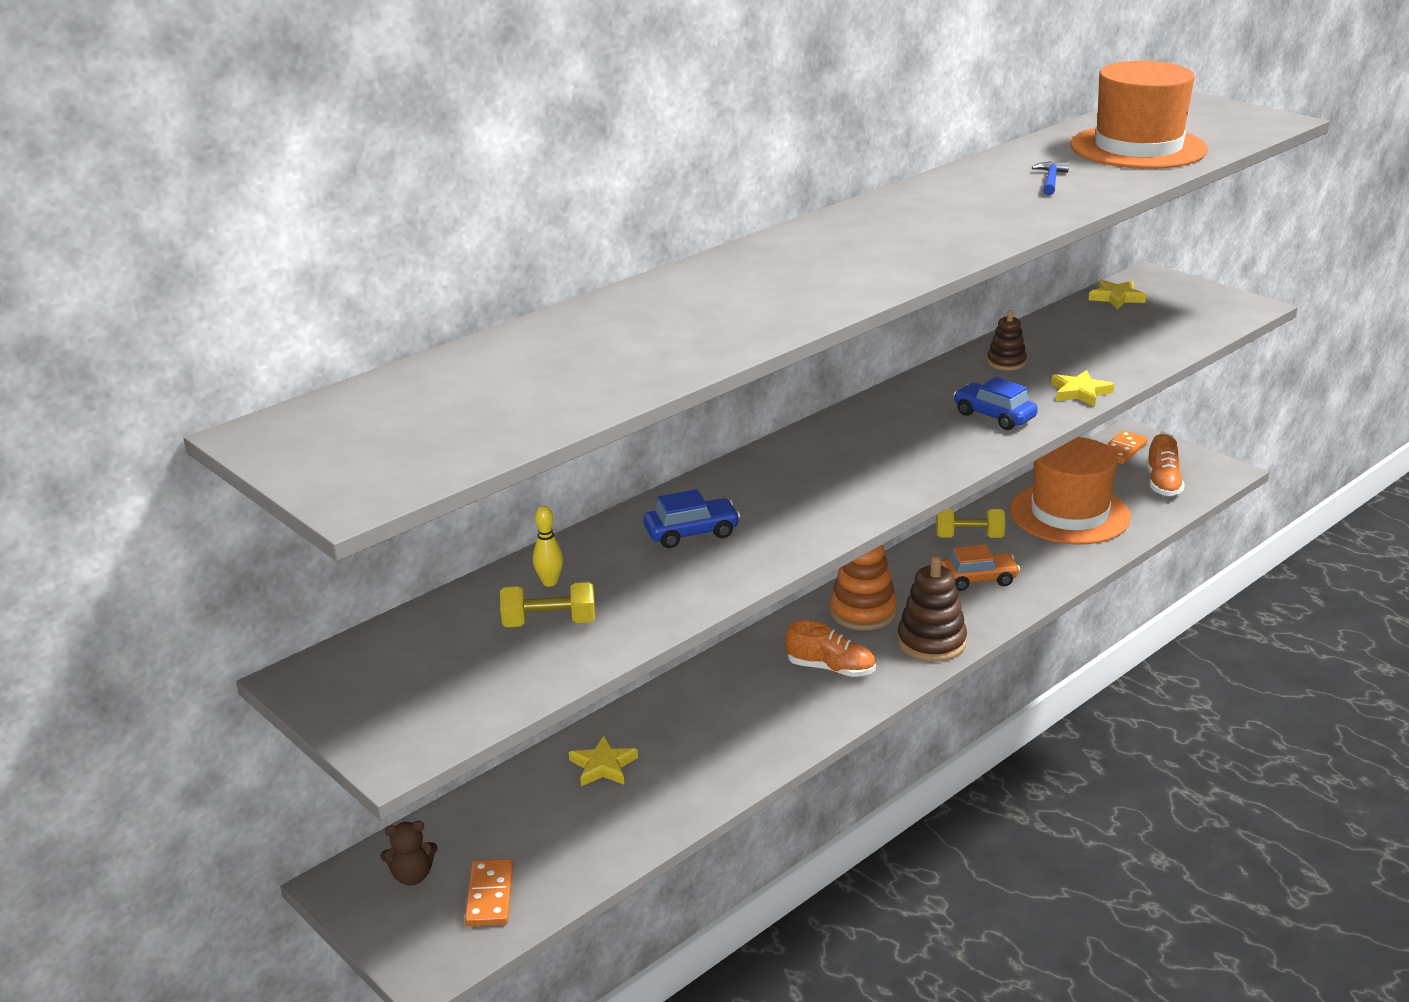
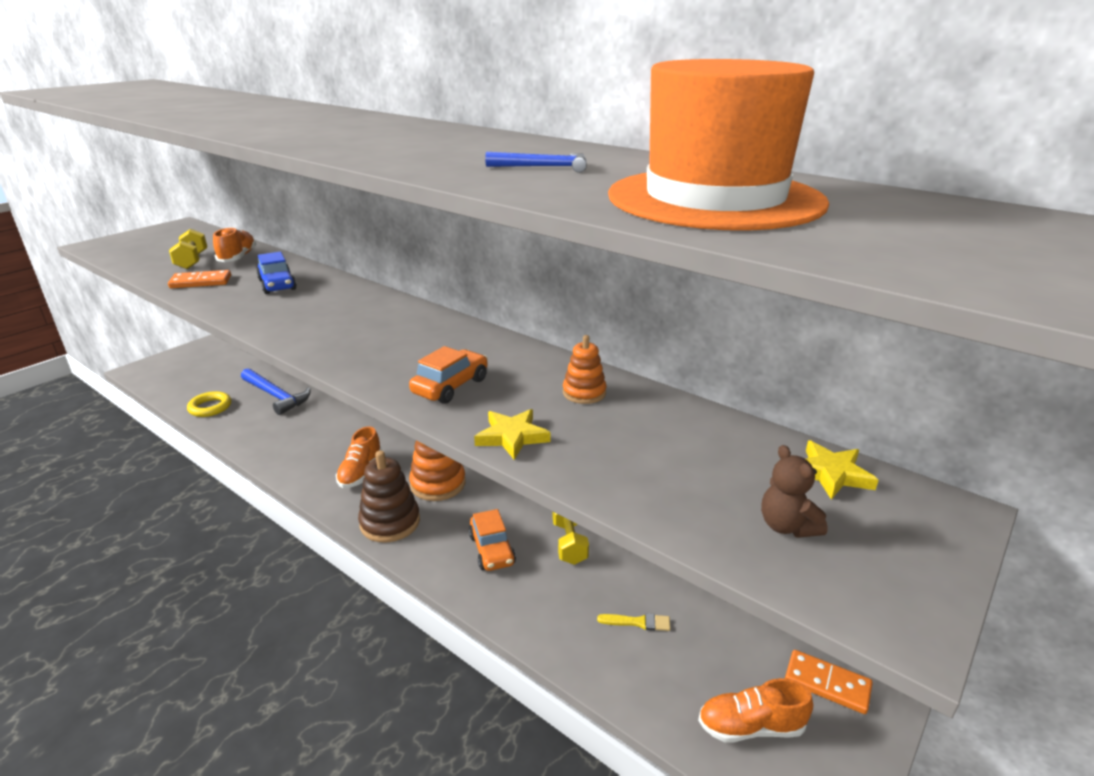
camera: 80 degrees right, 0 degrees up
brown teddy bear [381,821,437,886] -> brown teddy bear moved to [761,445,828,538]
orange domino [465,859,514,926] -> orange domino moved to [168,270,231,288]
yellow bowling pin [533,506,563,587] -> orange shoe [213,227,257,262]
yellow star [569,735,638,786] -> blue hammer [241,368,311,415]
blue car [954,377,1038,430] -> orange car [409,346,488,404]
brown stacking toy [987,310,1027,370] -> orange stacking toy [563,335,607,404]
orange hat [1010,437,1131,545] -> yellow brush [597,613,670,631]
none -> yellow ring [187,391,231,417]

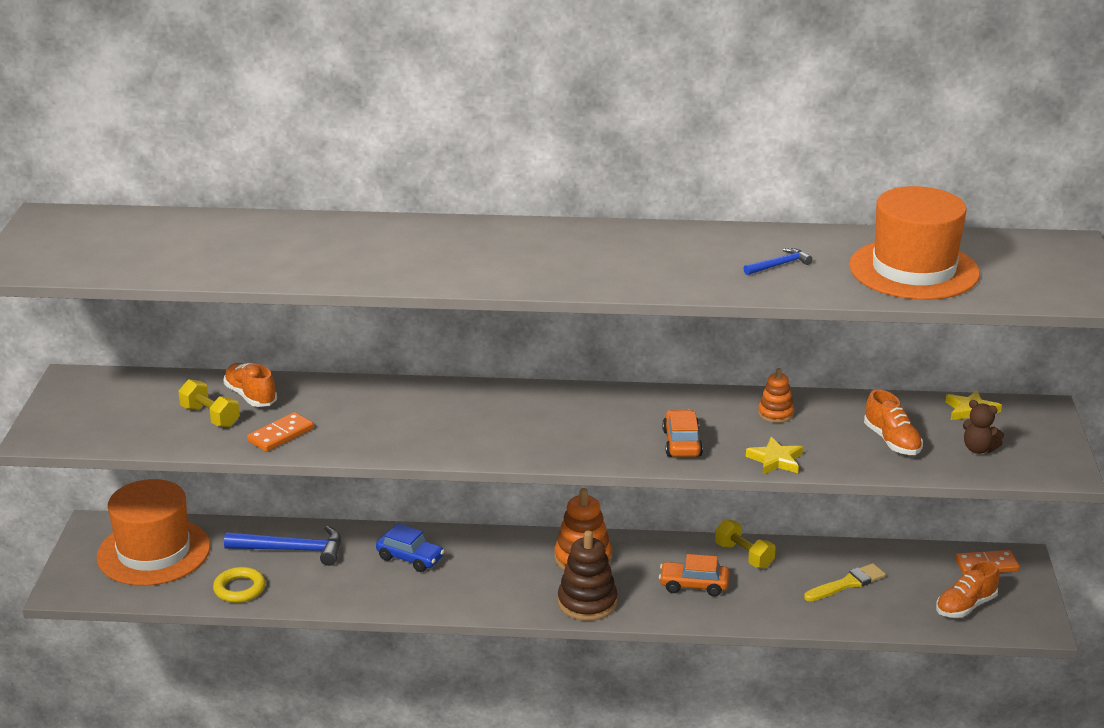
camera: 35 degrees left, 0 degrees up
blue car [257,252,297,294] -> blue car moved to [376,523,445,572]
orange shoe [336,426,382,488] -> orange shoe moved to [864,389,923,455]
orange car [468,509,516,571] -> orange car turned 150 degrees clockwise [659,554,729,596]
yellow brush [597,613,670,631] -> yellow brush [804,563,886,601], size x1.53
none -> orange hat [97,479,210,586]

